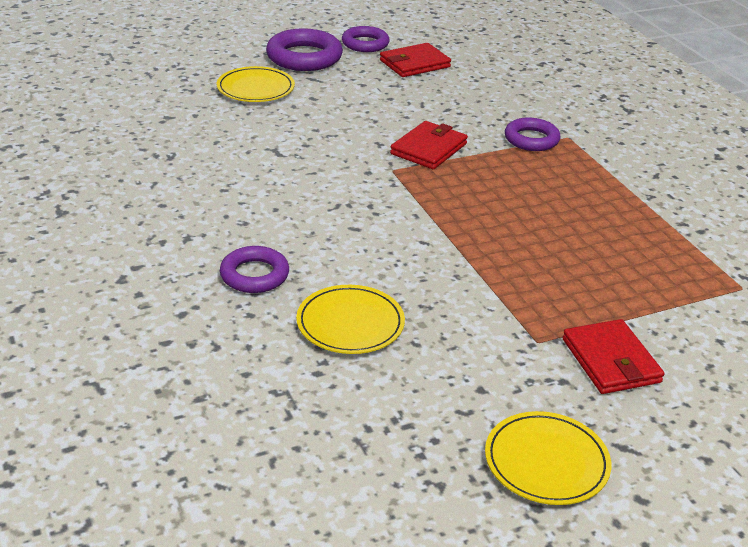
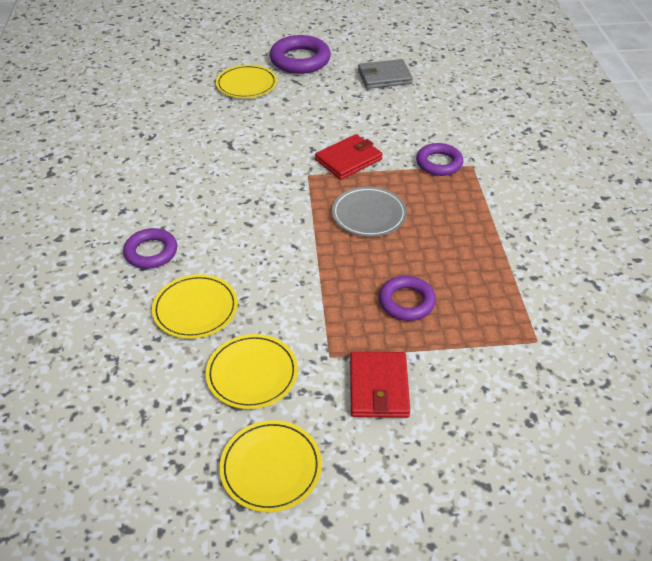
camera: 20 degrees right, 10 degrees up
purple ring [342,26,390,52] -> purple ring moved to [379,276,436,321]
red wallet [380,43,451,77] -> grey wallet [358,59,413,89]
none -> yellow plate [206,334,298,409]
none -> grey plate [332,187,407,237]

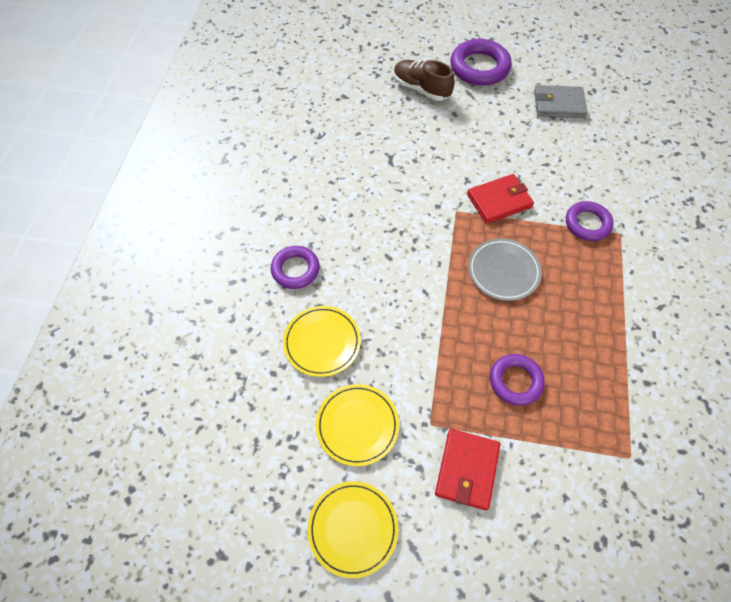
camera: 15 degrees right, 15 degrees up
yellow plate [216,65,277,98] -> brown shoe [394,60,455,101]

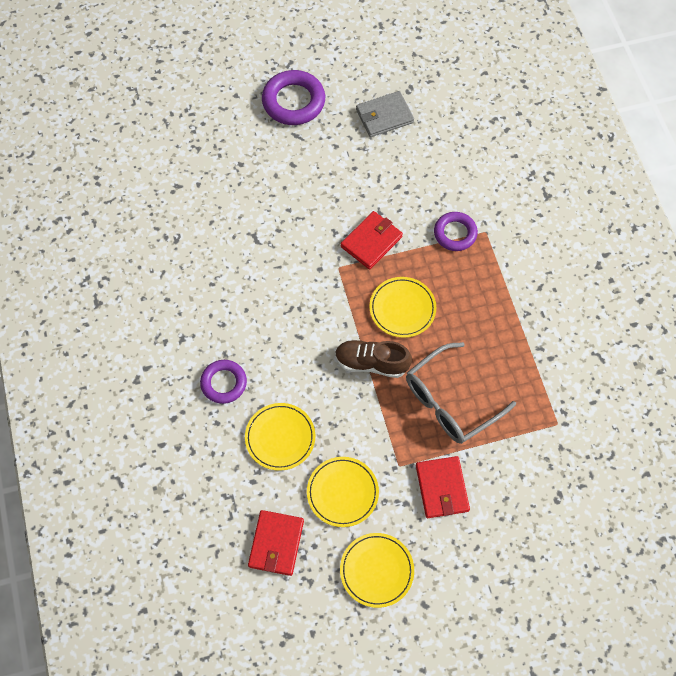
camera: 25 degrees left, 5 degrees up
brown shoe [394,60,455,101] -> brown shoe moved to [335,340,412,378]
grey plate [468,238,542,301] -> yellow plate [369,277,436,338]
purple ring [490,354,545,406] -> grey glasses [406,342,516,444]
none -> red wallet [248,510,304,576]

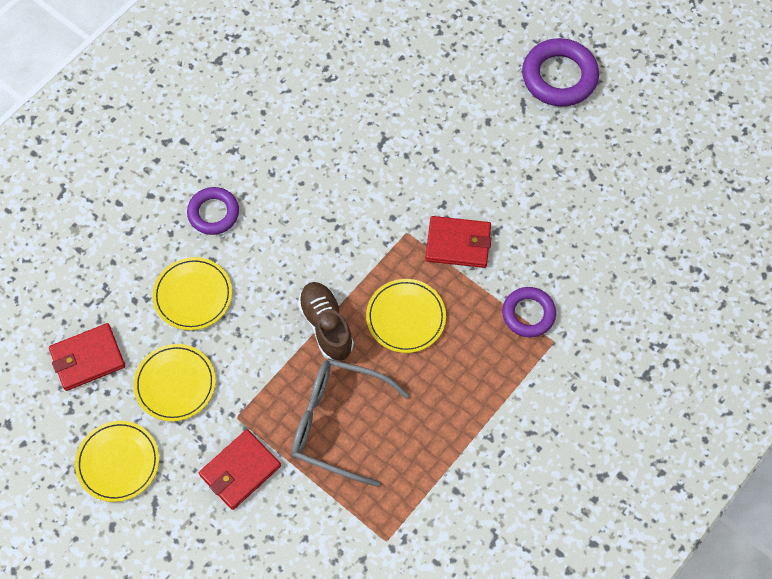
camera: 55 degrees right, 0 degrees up
grey wallet [356,91,414,137] -> none

